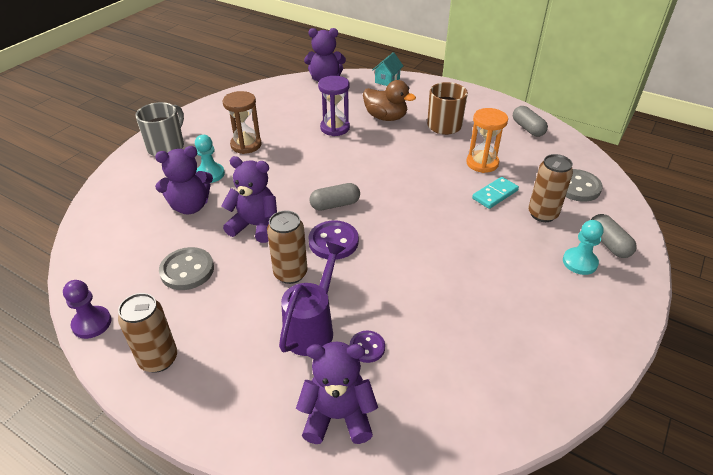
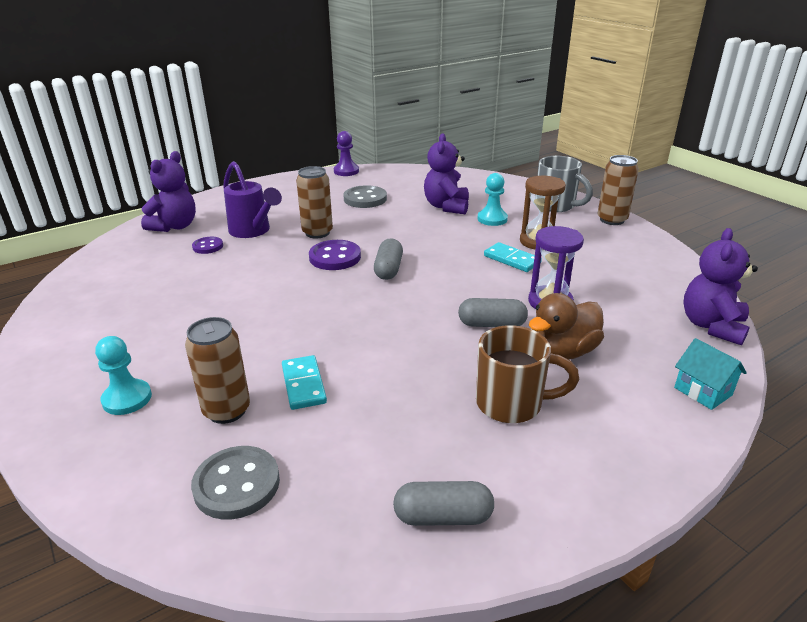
camera: 115 degrees right, 10 degrees down
brown can [118,293,177,373] -> brown can moved to [598,155,639,225]
purple teddy bear [221,156,277,243] -> none
orange hourglass [466,108,508,173] -> none
grey capsule [591,214,637,258] -> grey capsule moved to [458,298,528,327]
none -> turquoise domino [484,242,542,272]

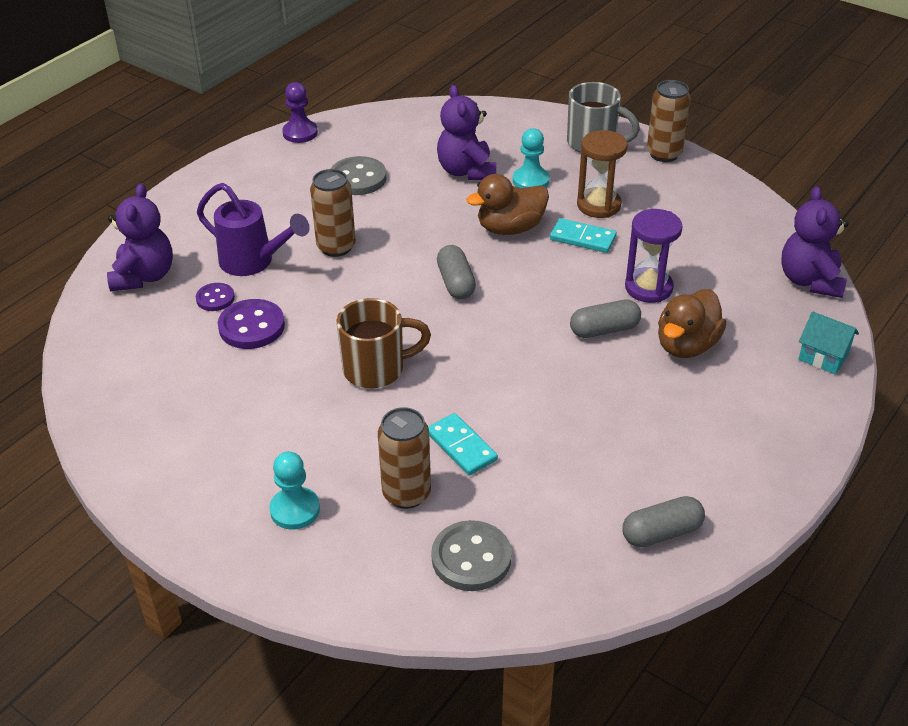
camera: 20 degrees left, 10 degrees up
purple button [309,240,361,270] -> purple button moved to [218,299,285,349]
brown mug [476,325,579,423] -> brown mug moved to [336,298,431,388]
none -> brown duck [466,174,549,235]

